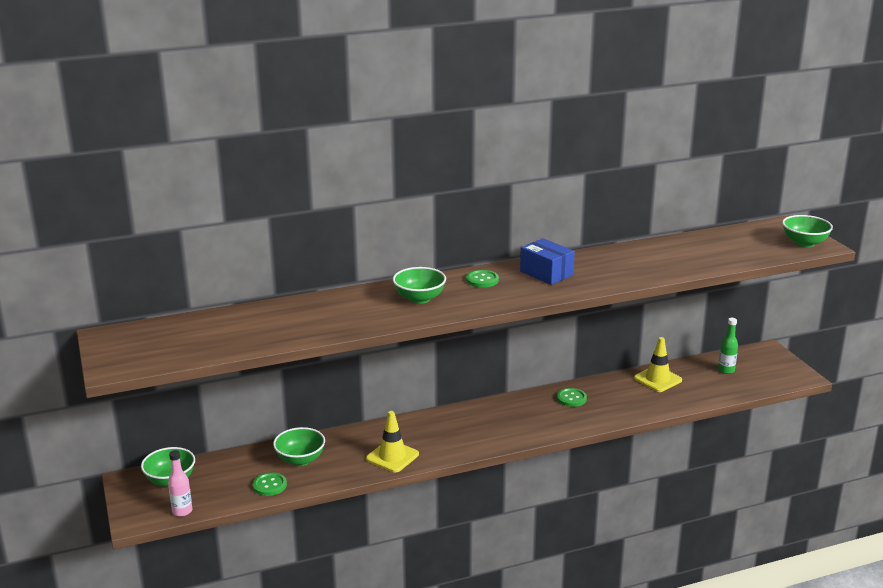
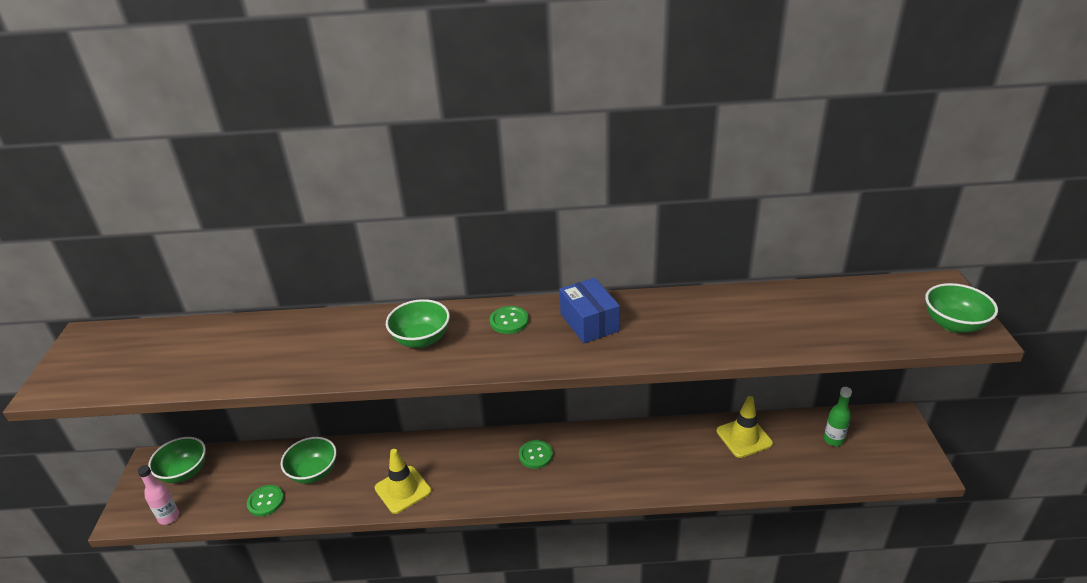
camera: 20 degrees right, 10 degrees up
green button [557,388,587,407] -> green button moved to [519,440,553,469]

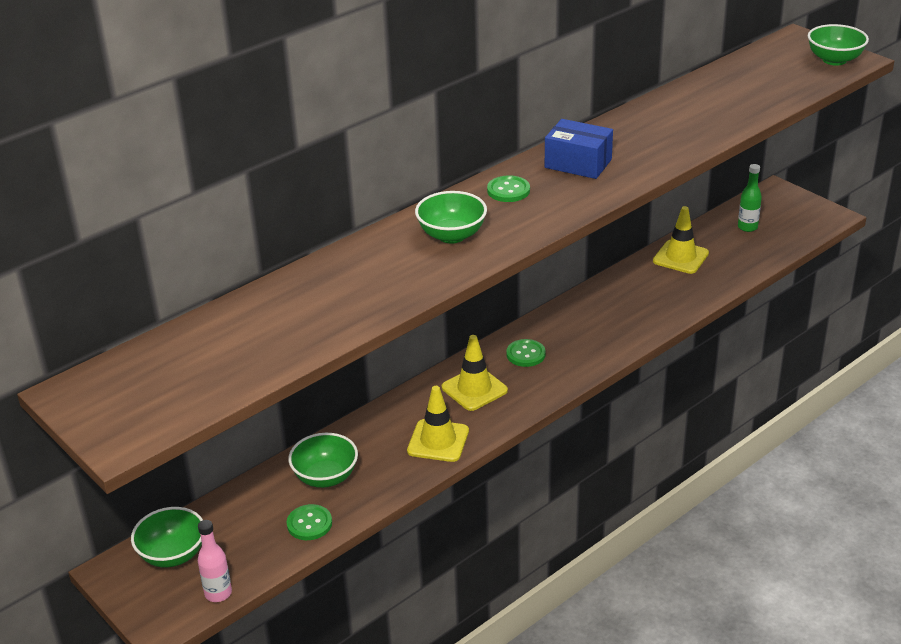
camera: 40 degrees left, 0 degrees up
none -> yellow traffic cone [442,335,508,411]

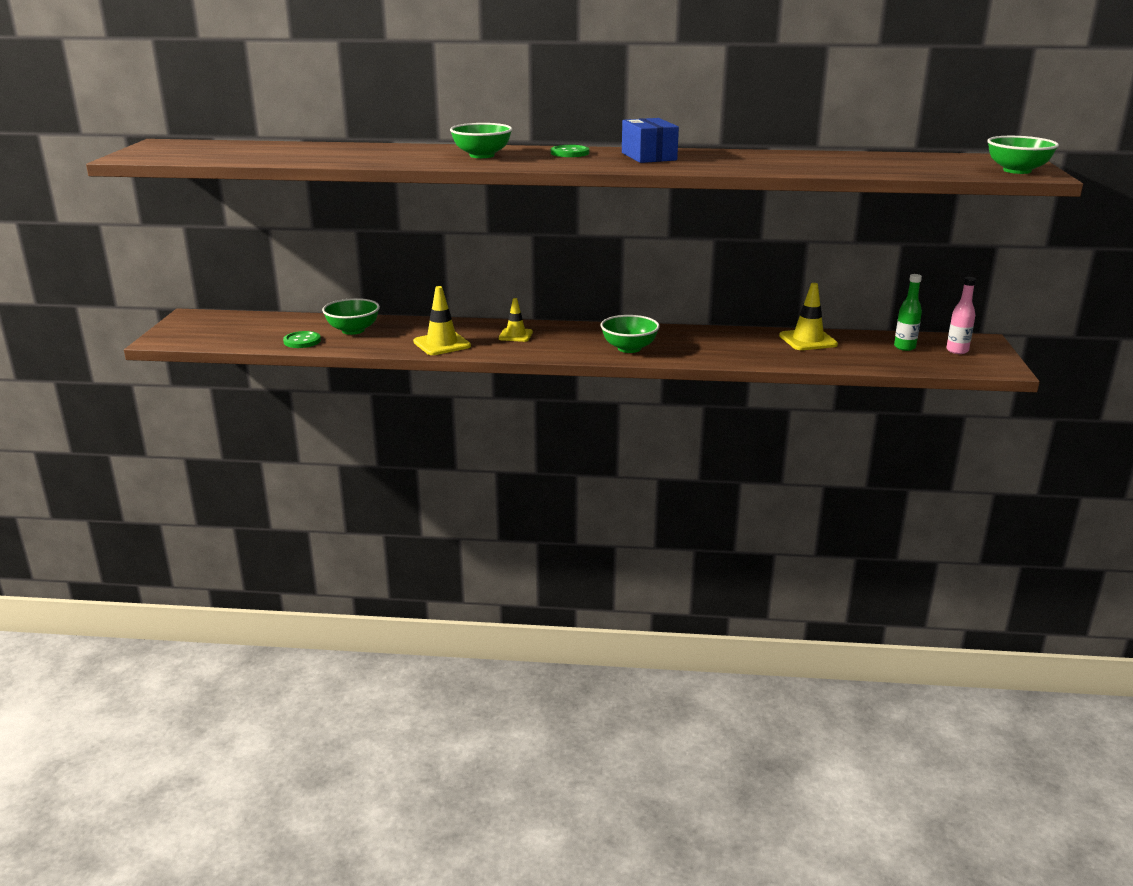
camera: 45 degrees right, 10 degrees down
green bowl [131,507,203,567] -> green bowl moved to [601,315,660,353]
pink bottle [198,520,232,602] -> pink bottle moved to [946,277,976,354]
yellow traffic cone [442,335,508,411] -> yellow traffic cone [499,298,533,342], size x0.66
green button [506,339,546,367] -> none

